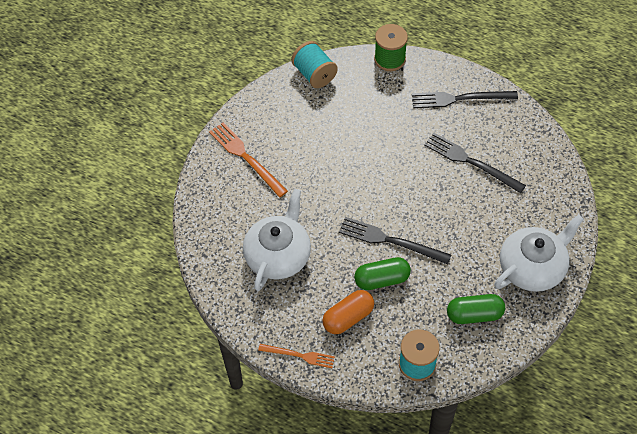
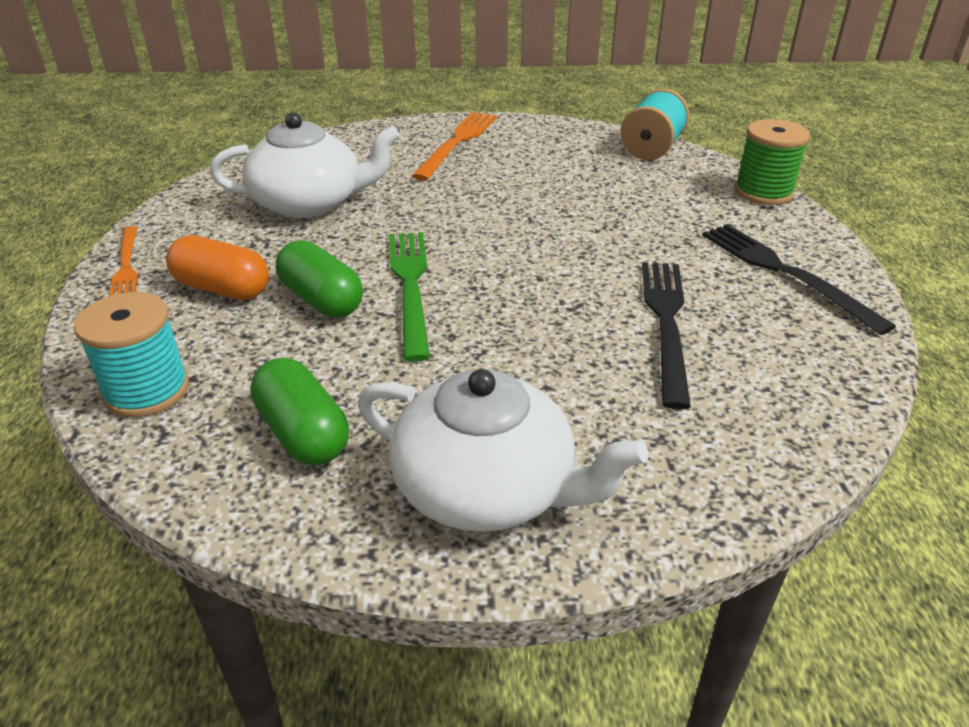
camera: 60 degrees right, 20 degrees down
black fork [339,217,451,264] -> green fork [389,232,430,362]

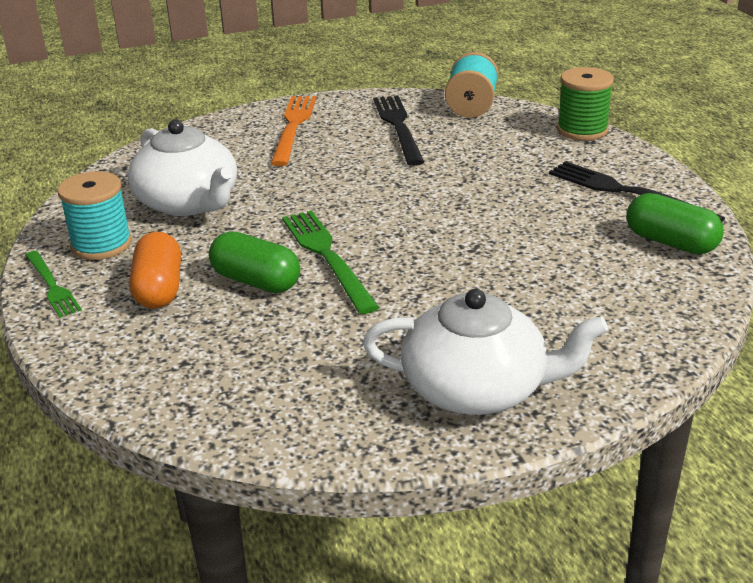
camera: 15 degrees left, 5 degrees down
turquoise spool [74,292,189,418] -> turquoise spool moved to [58,171,132,260]
orange fork [110,226,138,296] -> green fork [25,251,82,318]
orange capsule [166,235,269,300] -> orange capsule turned 75 degrees clockwise [129,232,181,309]
white teapot [210,112,400,218] -> white teapot turned 75 degrees clockwise [128,119,237,216]
green capsule [250,358,349,465] -> green capsule moved to [627,193,724,254]
black fork [642,262,691,409] -> black fork moved to [373,95,424,166]

